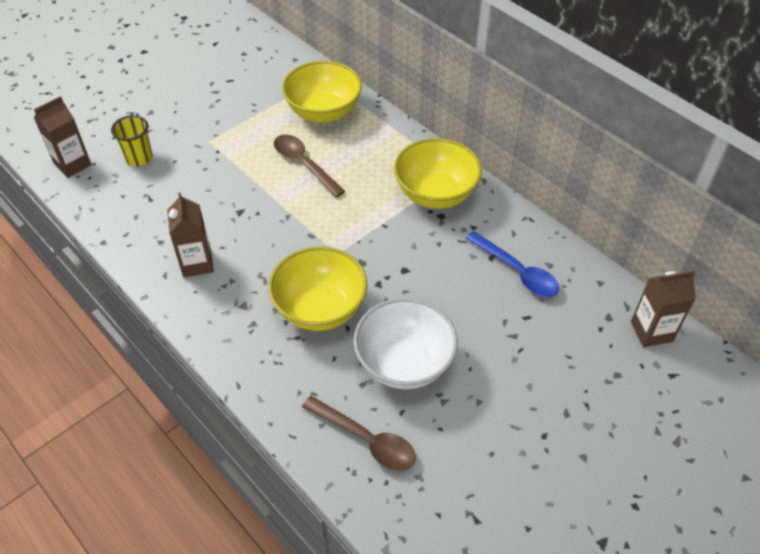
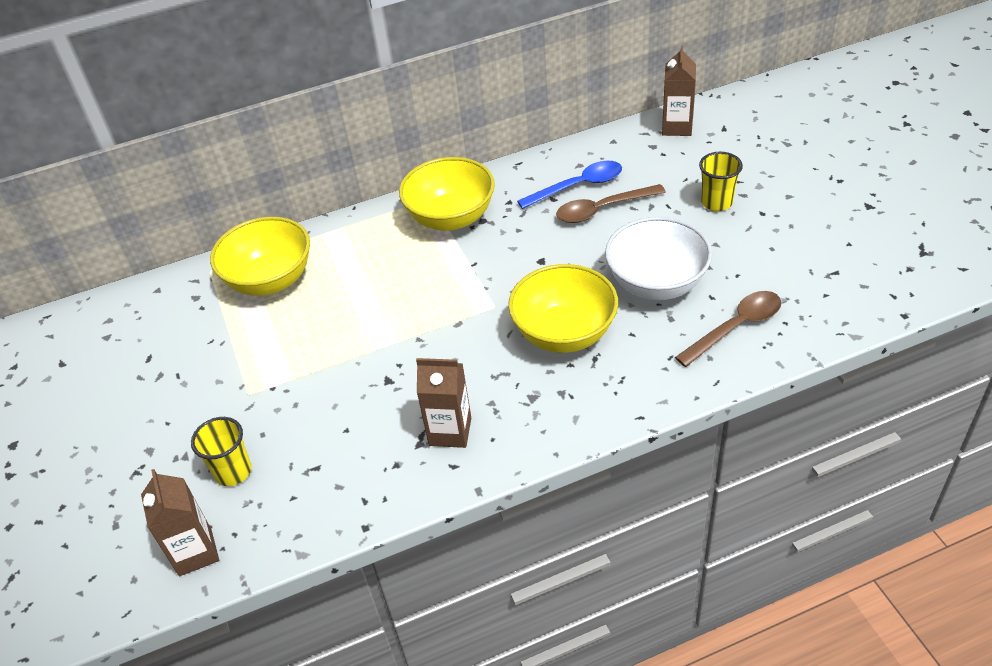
camera: 65 degrees left, 5 degrees down
brown spoon [274,134,345,197] -> brown spoon moved to [556,184,666,223]
none -> yellow cup [699,152,743,211]

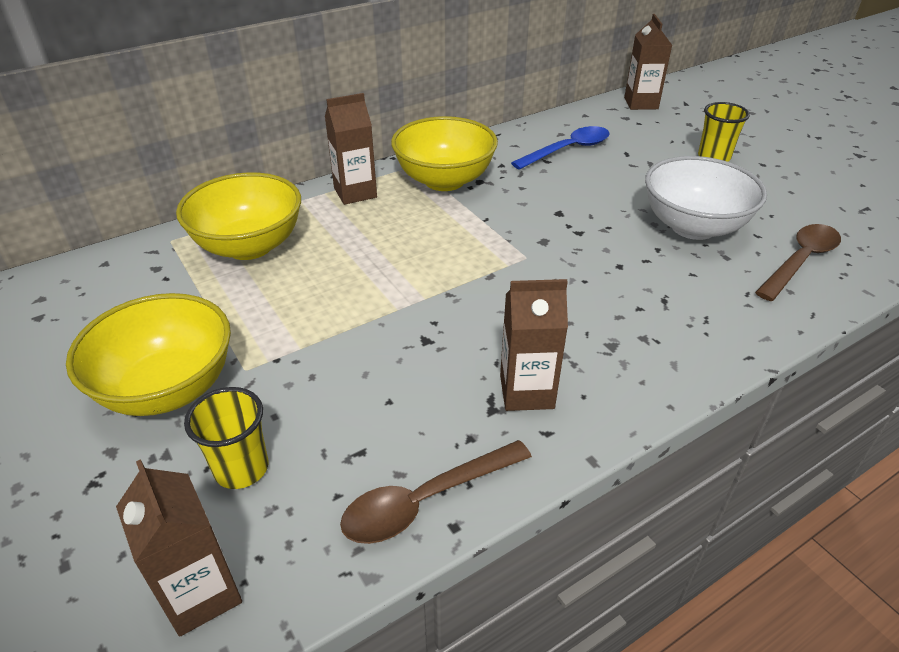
camera: 15 degrees left, 5 degrees down
yellow bowl [508,264,618,353] -> yellow bowl moved to [66,293,231,416]
brown spoon [556,184,666,223] -> brown spoon moved to [340,440,532,544]
none -> brown carton [325,93,377,205]

